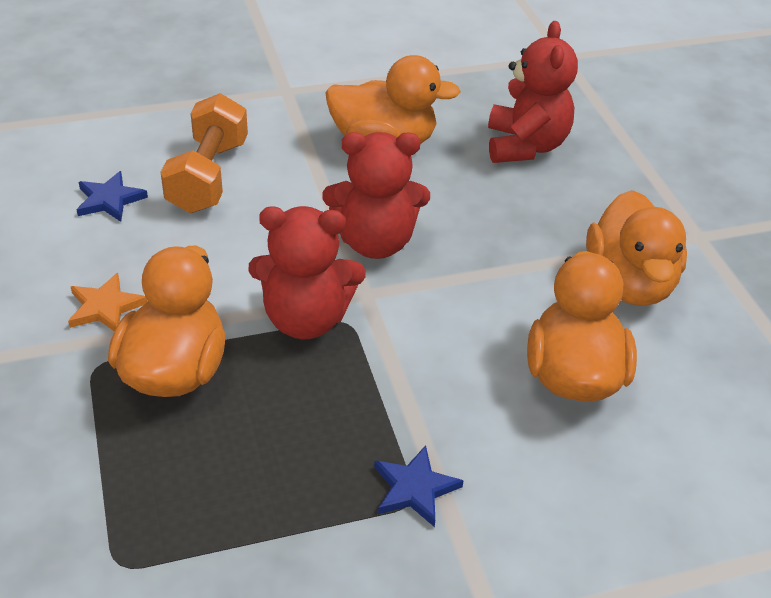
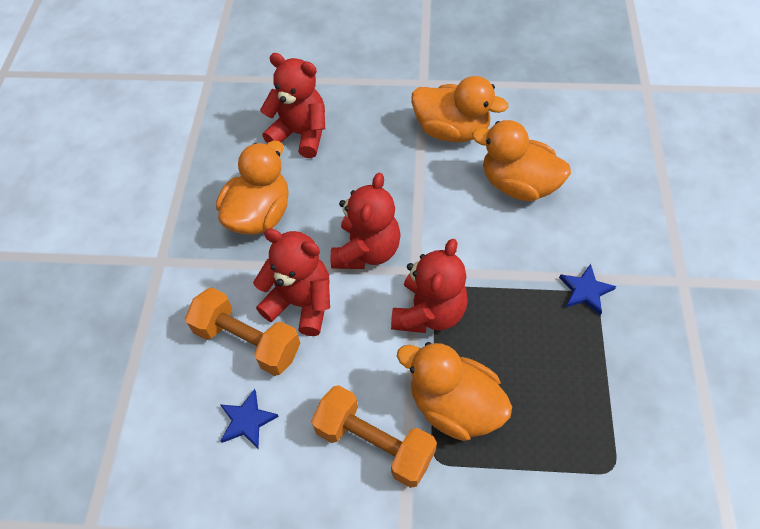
camera: 65 degrees left, 15 degrees up
orange star [68,273,148,332] -> orange dumbbell [311,385,437,488]
none -> red teddy bear [253,228,330,336]

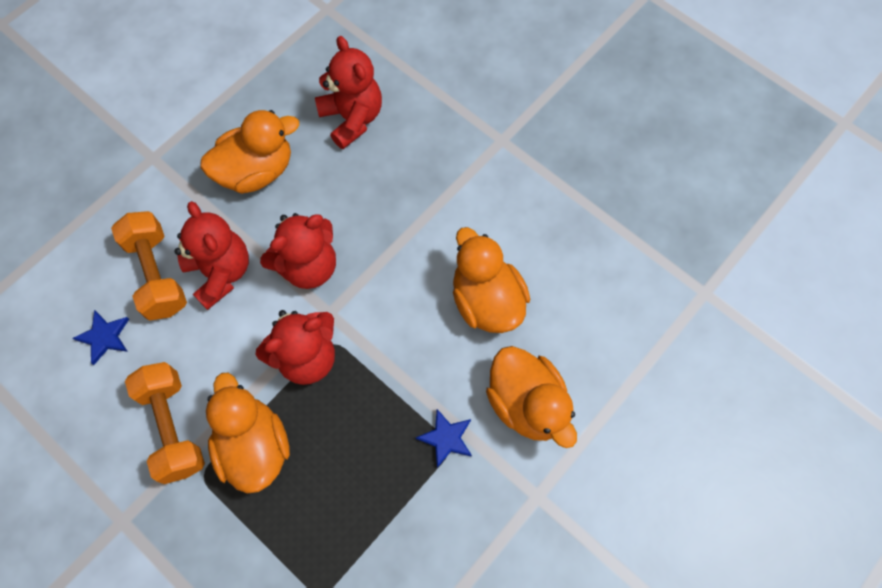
camera: 35 degrees right, 10 degrees up
orange duck [411,76,509,142] -> orange duck moved to [486,346,577,448]

